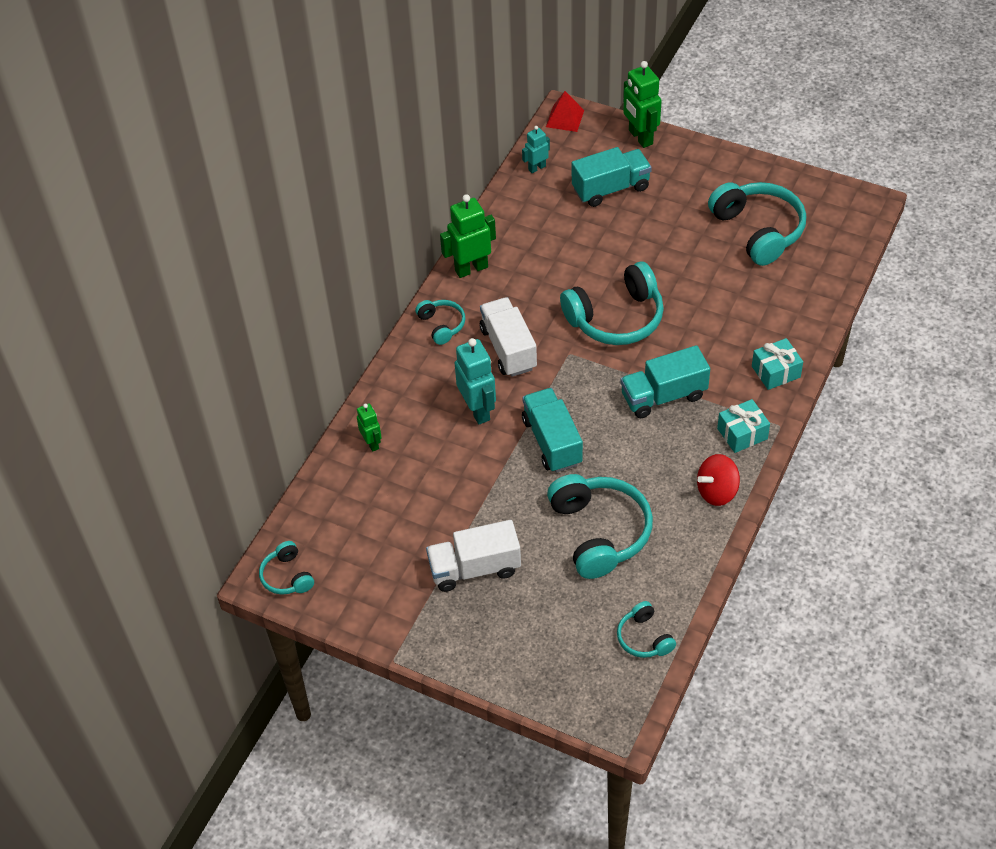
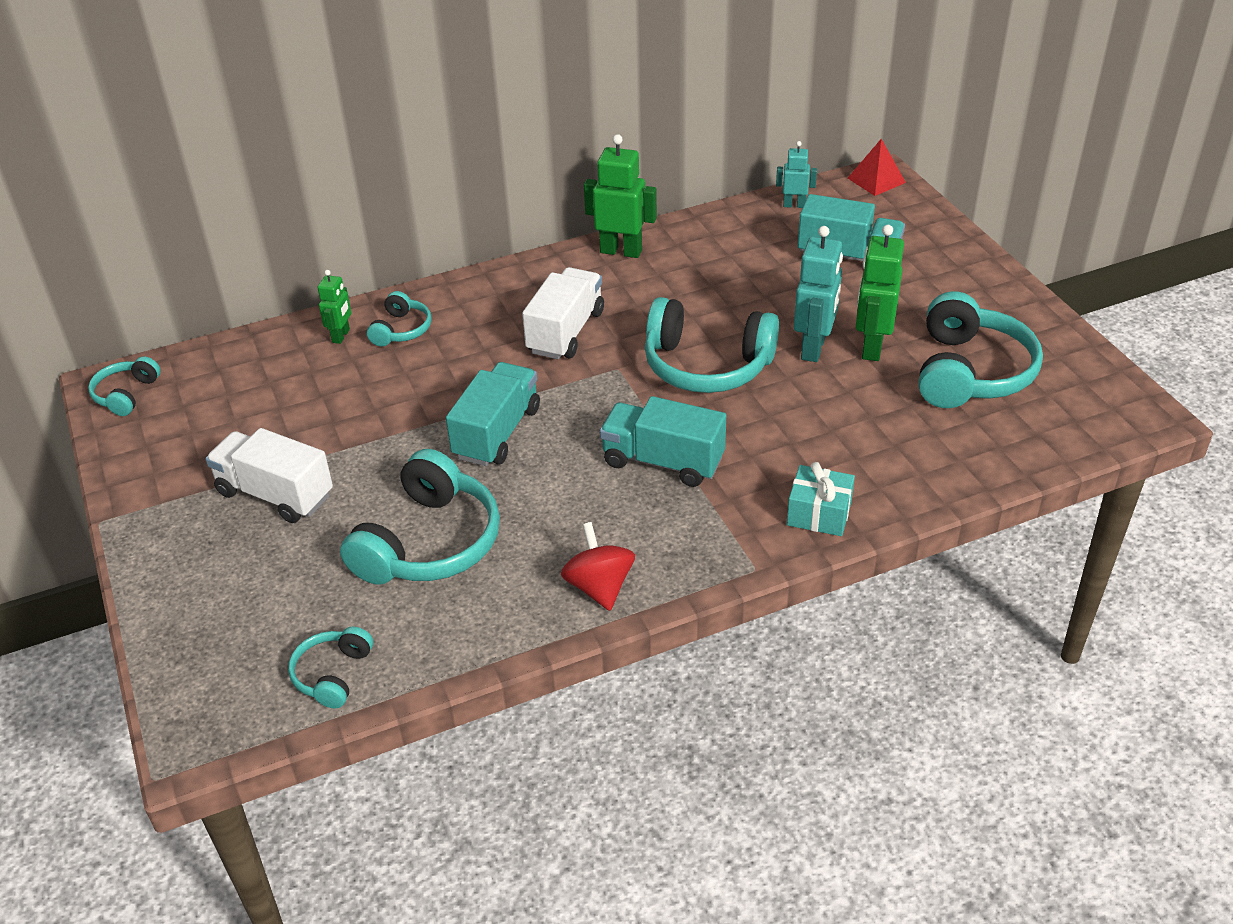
camera: 40 degrees right, 10 degrees down
turquoise headphones [415,300,465,345] -> turquoise headphones moved to [367,291,432,347]
turquoise robot [455,338,496,424] -> turquoise robot moved to [794,226,843,362]
green robot [623,61,662,148] -> green robot moved to [856,225,904,361]
red spinning top [697,454,740,506] -> red spinning top turned 60 degrees clockwise [561,522,635,611]
turquoise gift [717,399,770,453] -> none

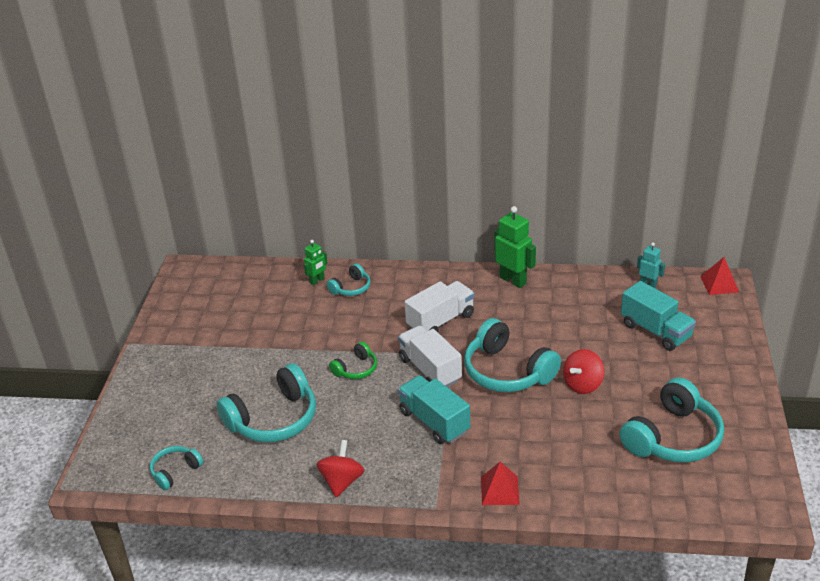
camera: 30 degrees right, 5 degrees down
turquoise headphones [88,357,161,416] -> none
white truck [206,428,333,523] -> white truck moved to [398,326,462,387]
turquoise truck [446,362,540,466] -> green headphones [329,342,377,379]
turquoise gift [787,462,855,536] -> red pyramid [481,462,520,505]
turquoise robot [794,226,843,362] -> red spinning top [563,349,604,394]
green robot [856,225,904,361] -> none

